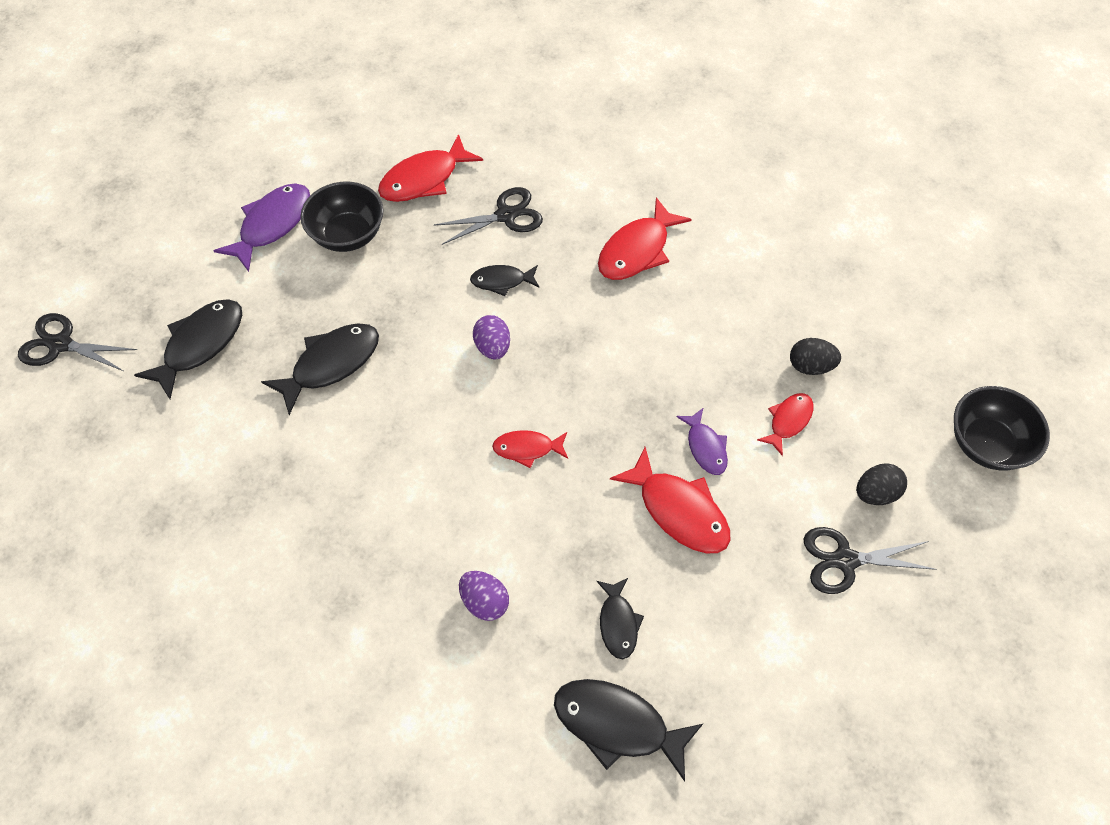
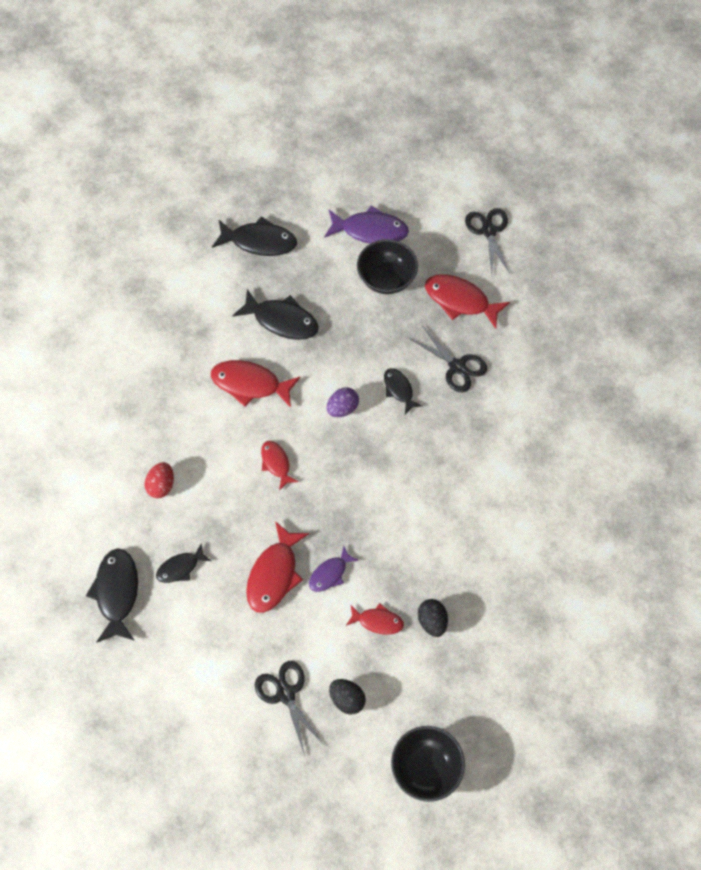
camera: 65 degrees right, 5 degrees up
black scissors [18,313,137,371] -> black scissors moved to [465,208,510,274]
purple egg [459,571,509,621] -> red egg [144,462,174,498]
red fish [598,197,692,280] -> red fish moved to [211,360,301,407]

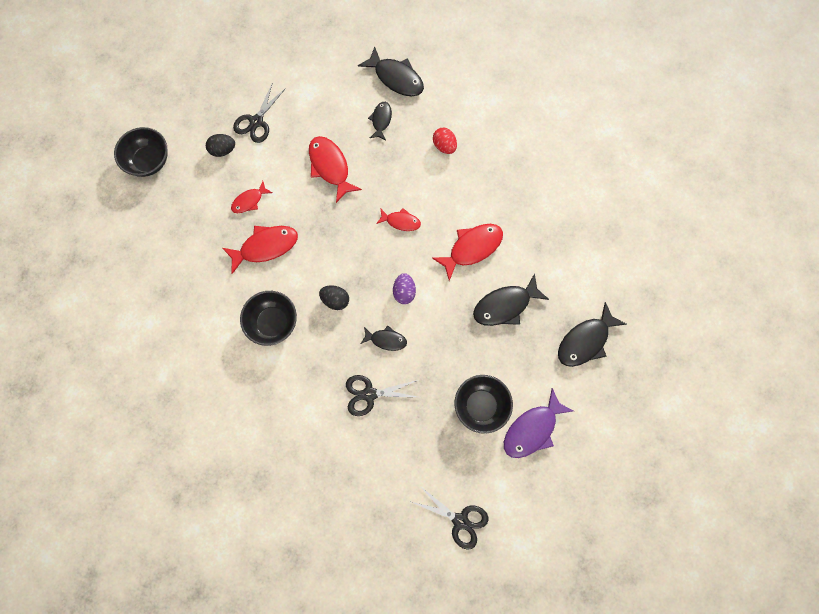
camera: 130 degrees right, 10 degrees up
black scissors [255,661,325,756] -> black scissors turned 105 degrees clockwise [233,82,286,143]
purple fish [309,546,358,592] -> none
black egg [418,599,448,637] -> black egg moved to [319,285,349,310]
red fish [425,274,510,329] -> red fish moved to [223,226,298,274]
none -> black bowl [240,291,297,346]

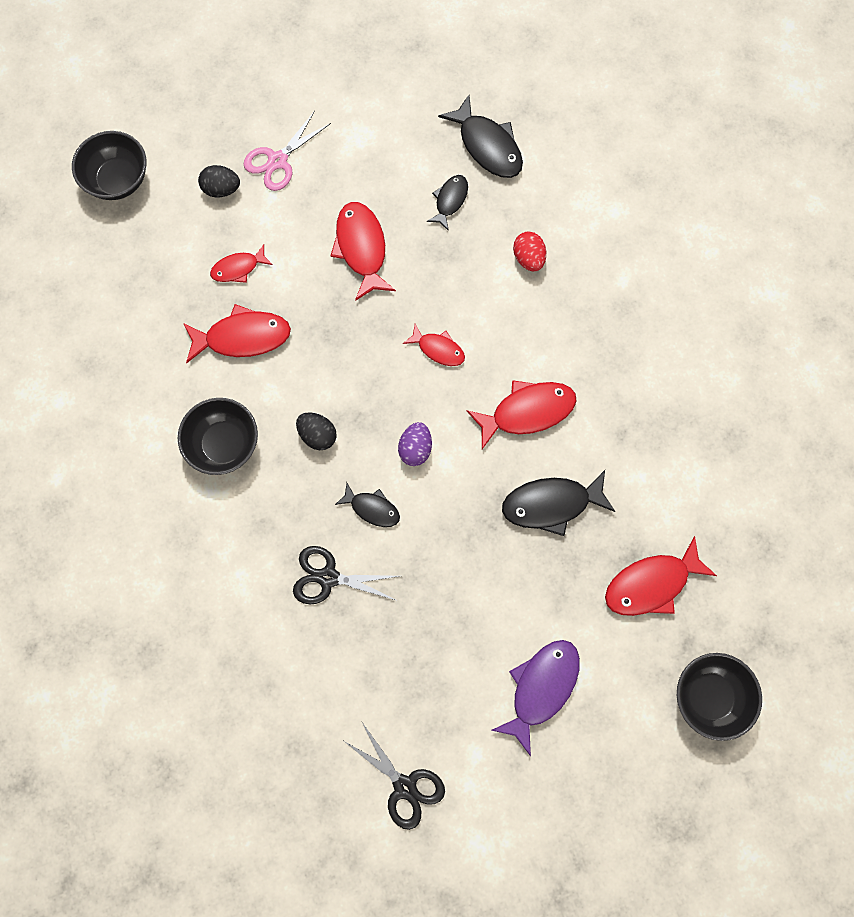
camera: 15 degrees right, 0 degrees up
black scissors [233,82,286,143] -> pink scissors [244,111,331,191]
black bowl [454,375,513,434] -> black bowl moved to [677,653,762,741]
purple fish [504,388,574,458] -> purple fish turned 150 degrees clockwise [492,640,580,756]
black fish [558,302,627,367] -> red fish [605,536,717,616]

